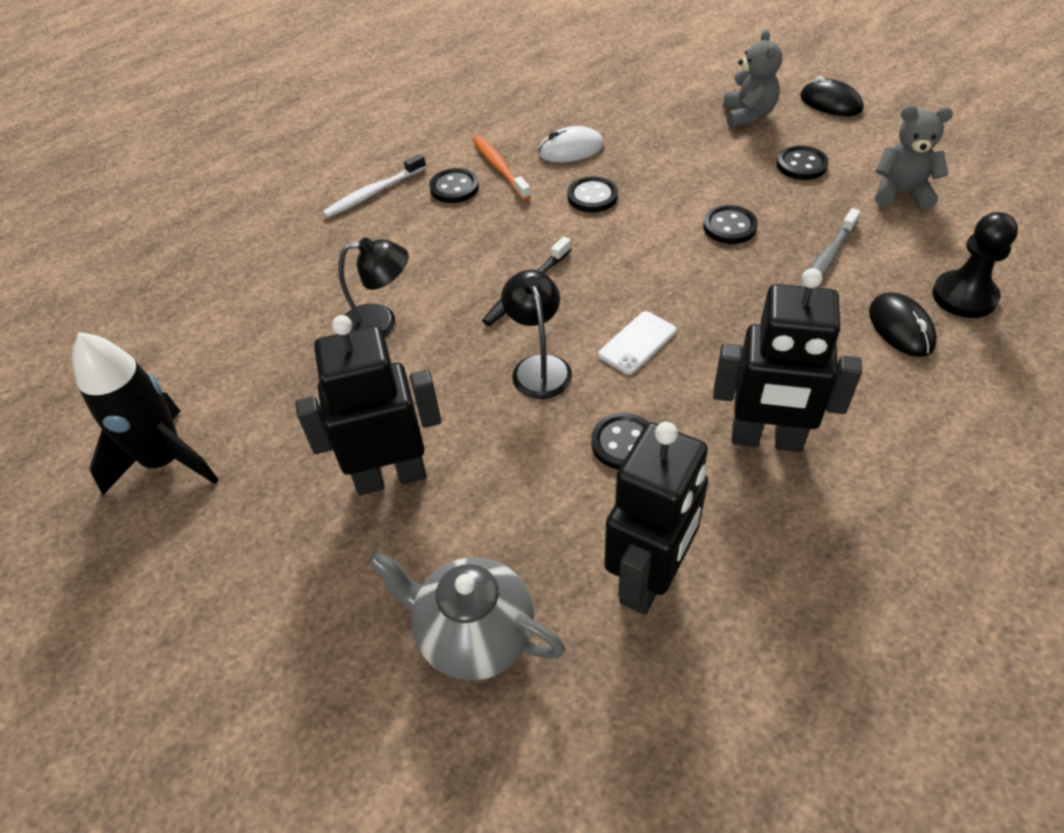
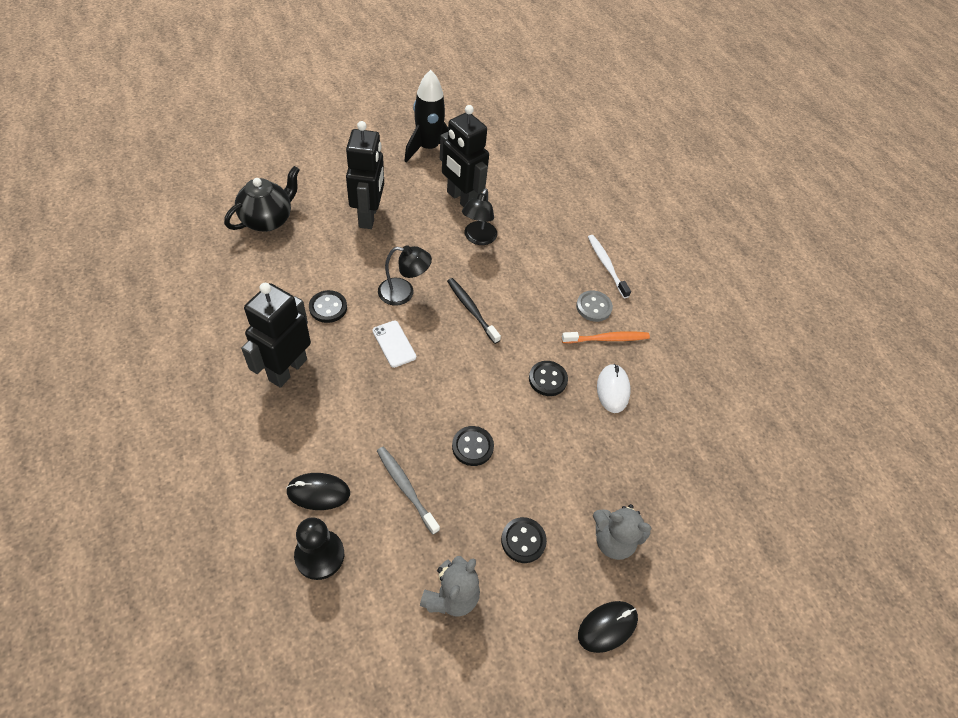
camera: 100 degrees right, 5 degrees up
grey teapot [368,551,565,681] -> black teapot [224,166,300,232]
black button [429,168,479,203] -> grey button [576,290,613,322]
black robot [604,422,708,615] -> black robot moved to [440,105,489,207]

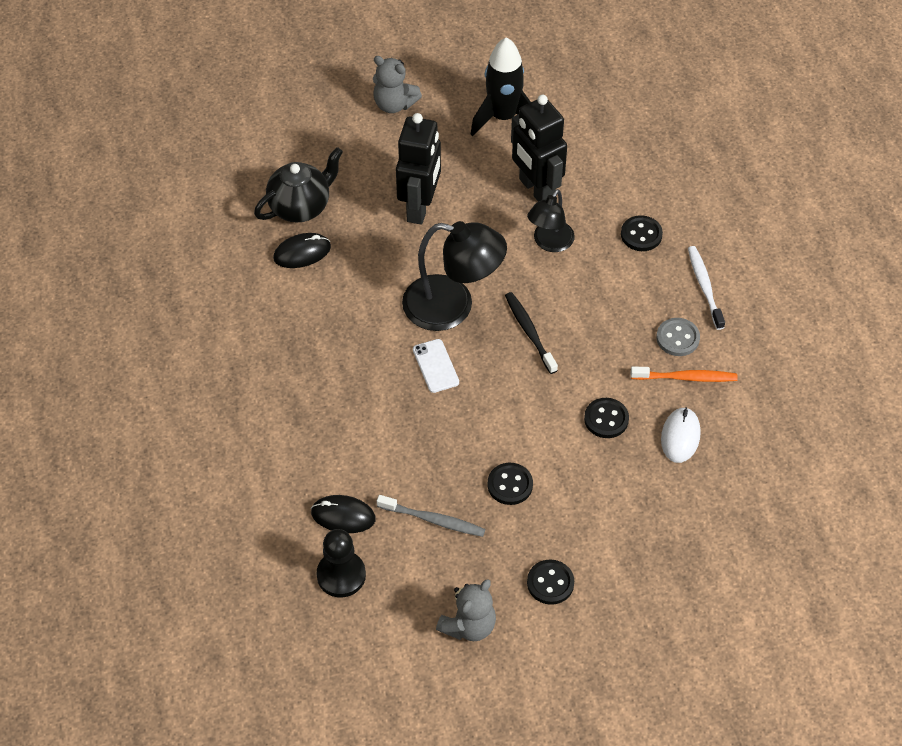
camera: 15 degrees right, 0 degrees up
black robot [241,283,311,388] -> none
black button [309,290,347,323] -> black button moved to [621,215,663,251]
grey toothbrush [377,447,440,535] -> grey toothbrush turned 135 degrees clockwise [377,495,486,537]
black lamp [378,245,432,306] -> black lamp [402,221,507,331], size x1.67
black mouse [578,601,638,653] -> black mouse moved to [273,233,331,268]
grey teddy bear [593,504,651,560] -> grey teddy bear moved to [373,56,422,113]

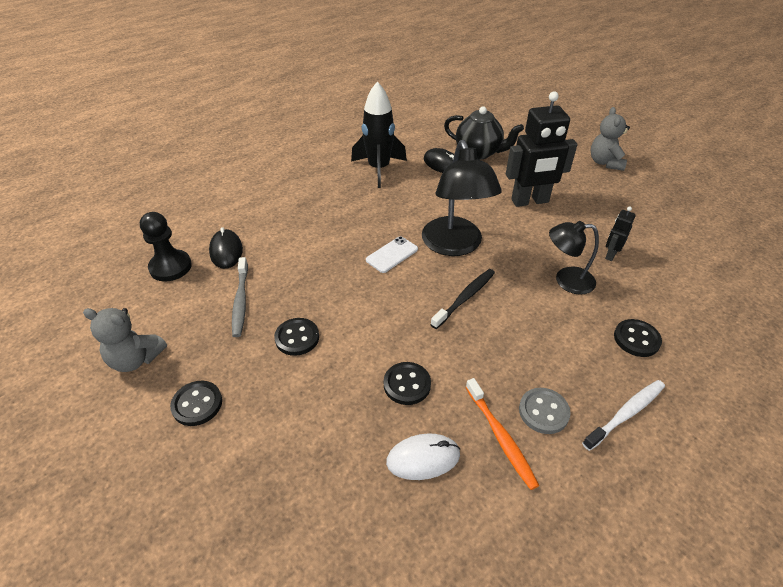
camera: 65 degrees right, 10 degrees down
black rocket [471,37,531,136] -> black rocket moved to [351,81,407,188]
black robot [511,95,567,201] -> black robot [605,206,636,261], size x0.47

